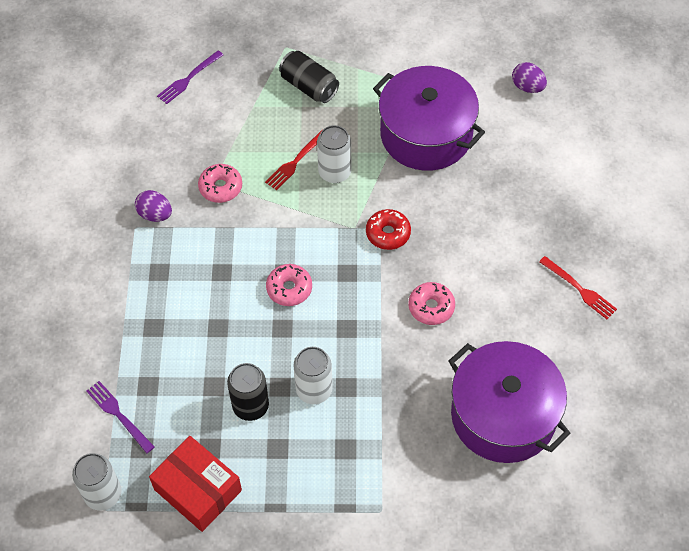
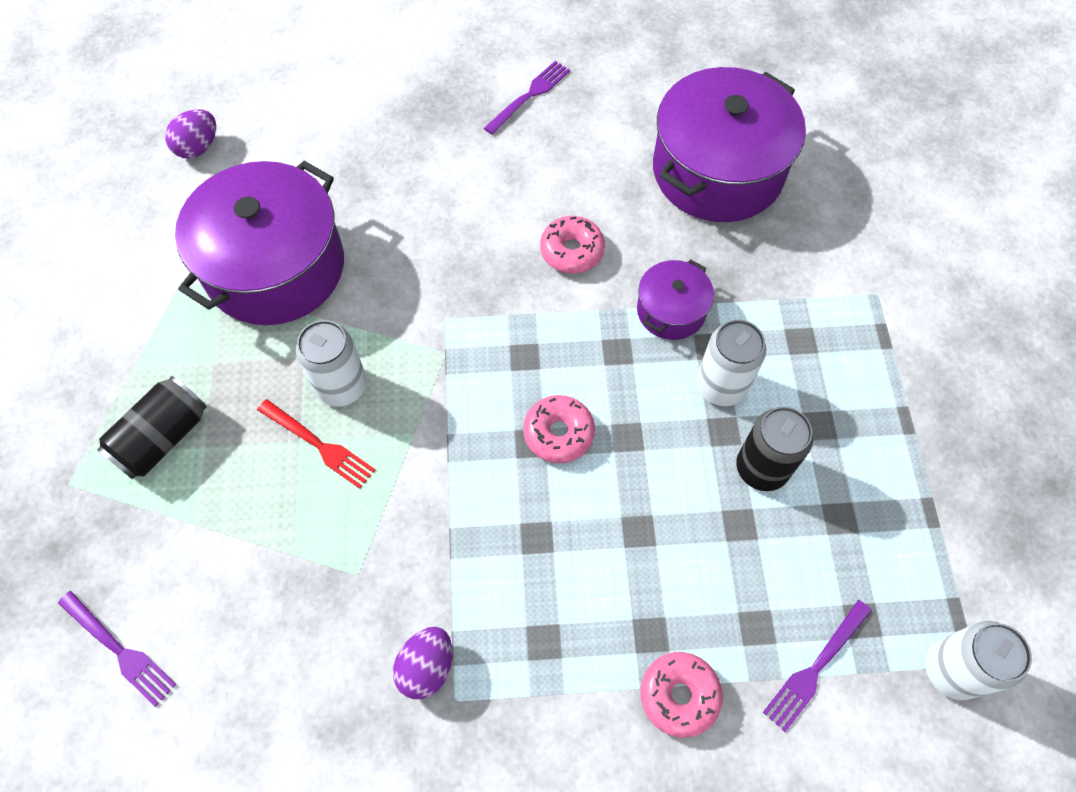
camera: 95 degrees left, 5 degrees up
red box [149,436,242,532] -> none
pink donut [198,164,242,203] -> pink donut moved to [640,652,723,738]
red donut [366,209,411,250] -> none
red fork [539,256,617,319] -> purple fork [484,61,570,135]
none -> purple pot [637,259,714,340]

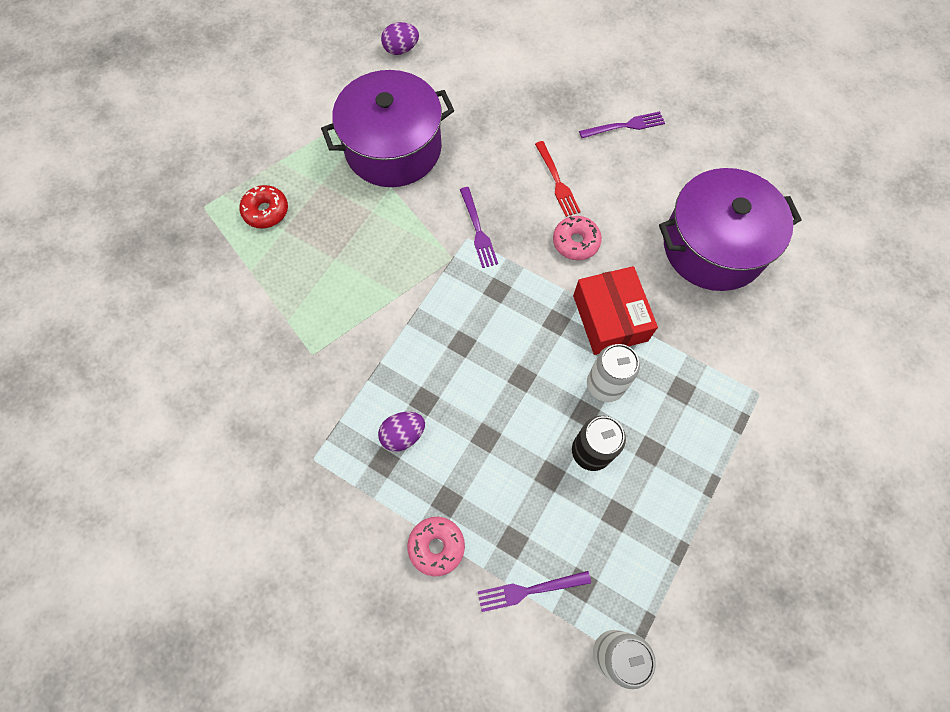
camera: 35 degrees right, 5 degrees up
purple fork [58,591,176,707] -> purple fork moved to [460,187,498,268]
black can [97,376,207,479] -> red donut [239,185,288,228]
red fork [257,399,375,489] -> red fork moved to [535,141,581,217]
white can [296,320,367,407] -> none
purple egg [393,627,453,699] -> purple egg moved to [378,412,425,451]
pink donut [523,395,595,463] -> none
purple pot [637,259,714,340] -> red box [573,266,658,355]

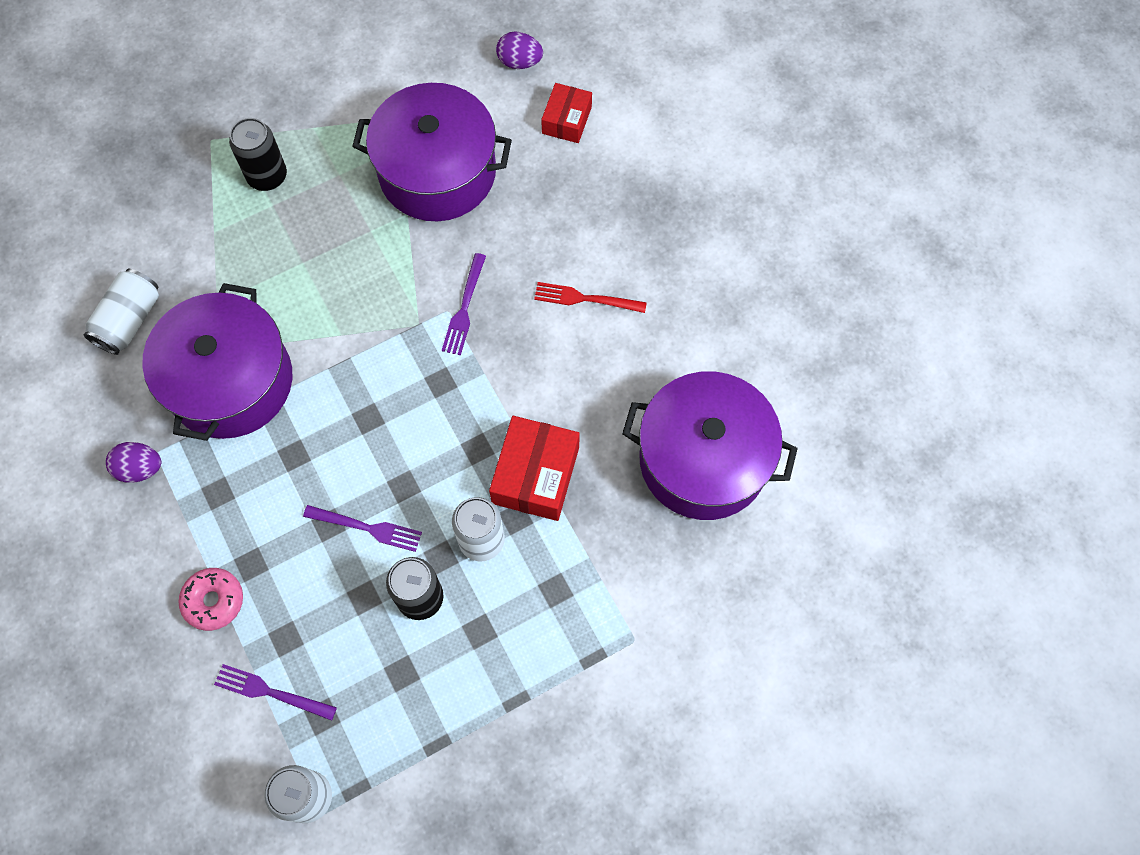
camera: 30 degrees right, 0 degrees up
red donut [239,185,288,228] -> black can [229,118,287,191]
purple egg [378,412,425,451] -> purple egg moved to [106,442,161,483]
red fork [535,141,581,217] -> red fork turned 90 degrees clockwise [534,282,647,313]
pink donut [553,216,602,260] -> none
purple fork [579,111,665,138] -> purple fork moved to [303,505,422,552]
none -> white can [83,269,159,355]
none -> purple pot [142,283,292,441]
none -> red box [541,83,592,143]

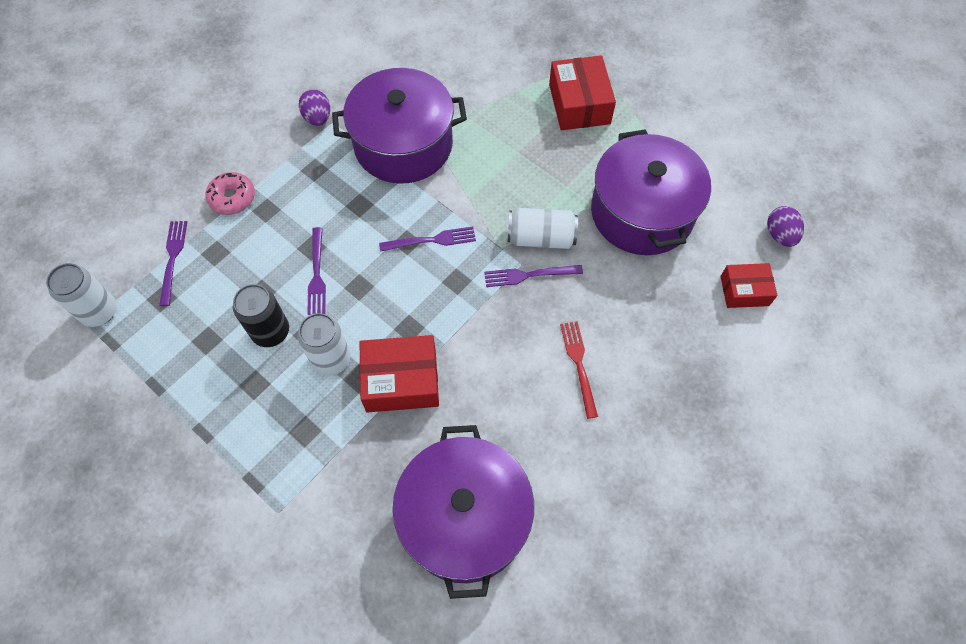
camera: 70 degrees right, 5 degrees down
white can [83,269,159,355] -> white can moved to [508,208,578,249]
black can [229,118,287,191] -> red box [549,56,616,130]
none -> purple fork [379,226,476,252]

